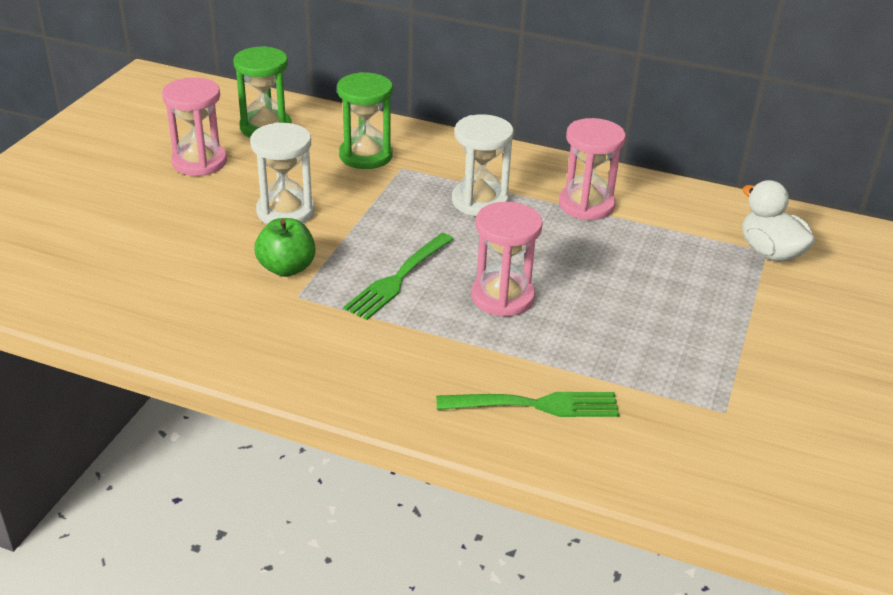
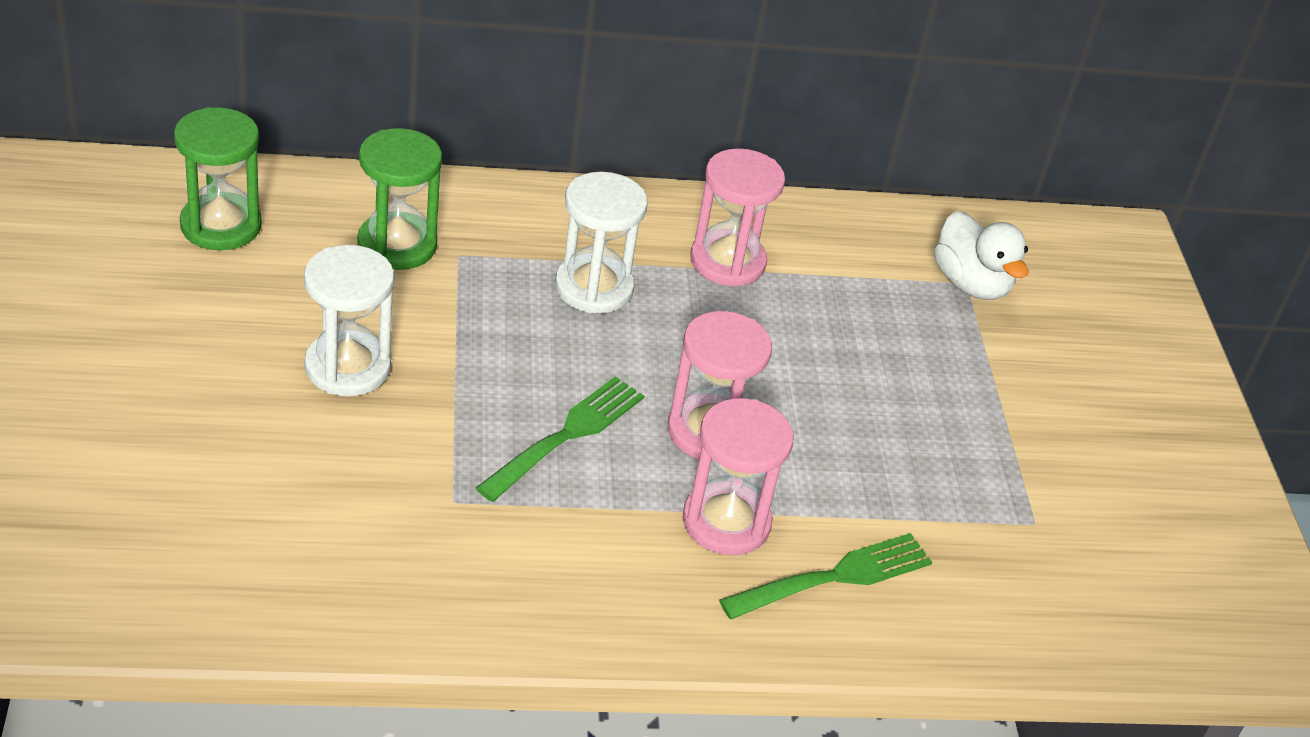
camera: 30 degrees left, 5 degrees up
pink hourglass [162,77,227,176] -> pink hourglass moved to [683,398,794,555]
green apple [254,218,316,277] -> none
green fork [343,233,454,320] -> green fork turned 150 degrees counterclockwise [476,376,644,502]
white duck [742,180,815,262] -> white duck turned 150 degrees counterclockwise [934,211,1028,300]

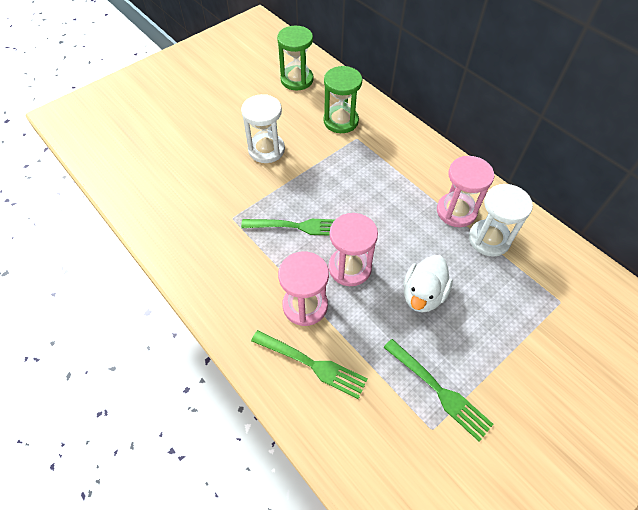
camera: 60 degrees right, 15 degrees up
white hourglass [555,172,647,313] -> white hourglass moved to [469,184,533,257]
white duck [934,211,1028,300] -> white duck moved to [403,255,453,312]
none -> green fork [383,339,494,442]

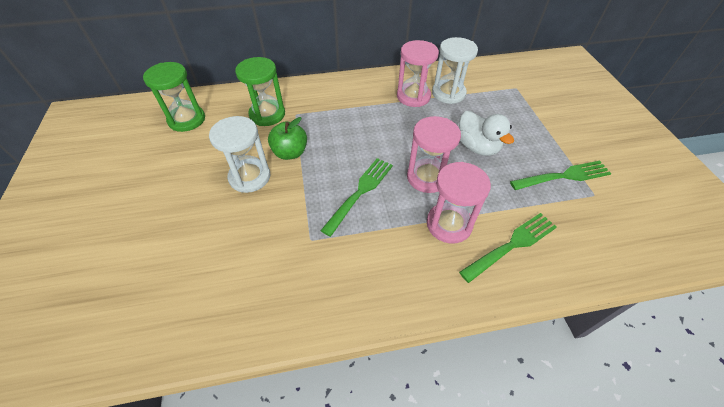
camera: 60 degrees left, 5 degrees down
none -> green apple [268,117,307,160]

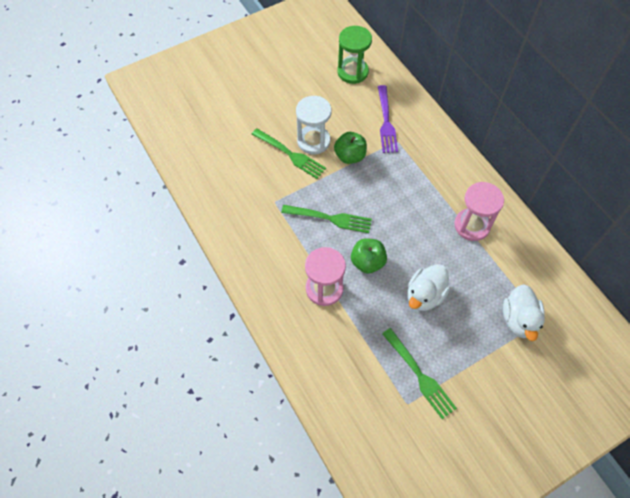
camera: 70 degrees right, 10 degrees up
green hourglass [235,57,285,126] -> purple fork [378,85,398,153]
pink hourglass [407,116,461,193] -> green apple [351,238,387,274]
white hourglass [432,37,478,104] -> none
green fork [459,213,557,283] -> green fork moved to [252,128,326,179]
none -> white duck [503,284,545,341]

